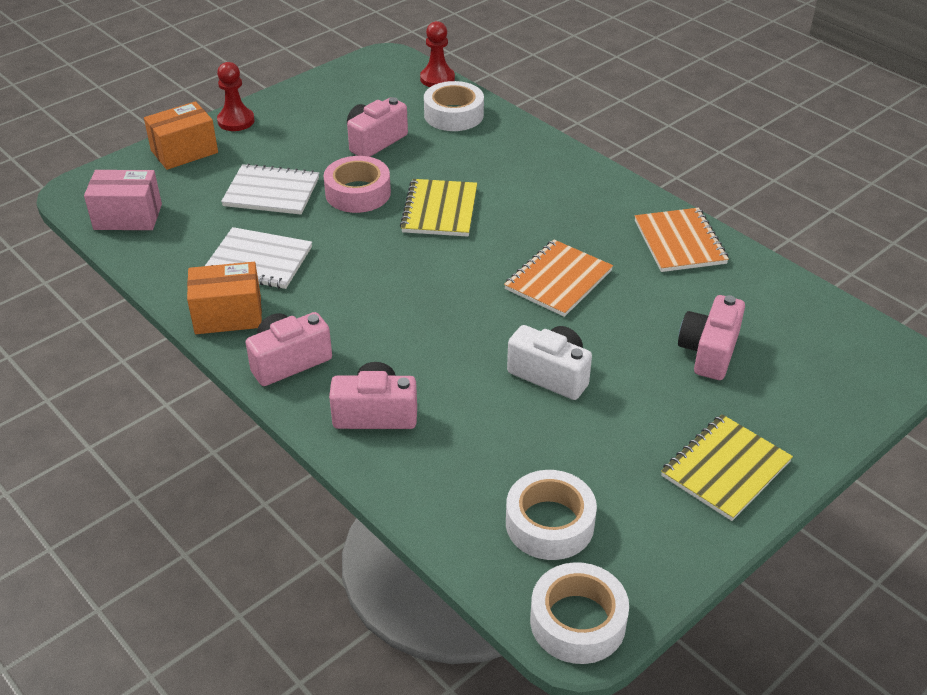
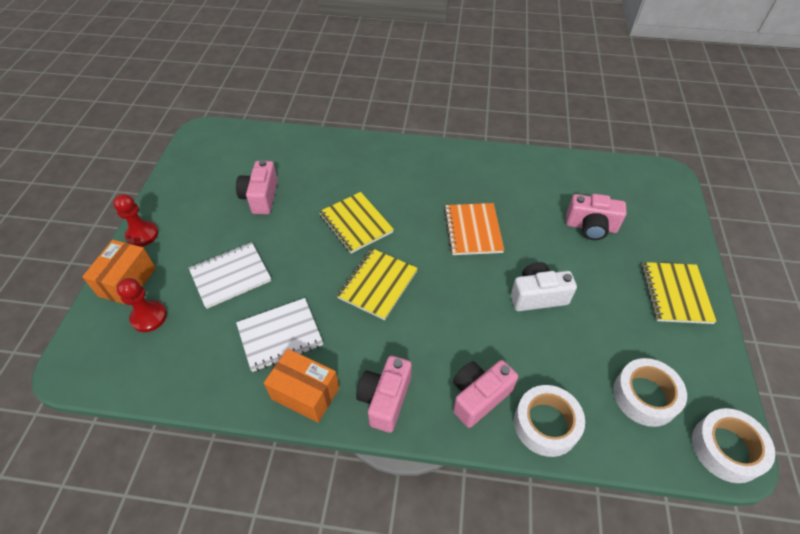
camera: 40 degrees left, 10 degrees up
pink box [84,170,162,230] -> none
orange box [187,262,262,334] -> orange box turned 75 degrees clockwise [264,349,339,423]
pink tape [324,156,391,213] -> none
red pawn [420,21,455,87] -> red pawn moved to [117,278,167,332]
white tape [424,81,484,131] -> white tape moved to [514,385,585,457]
orange notebook [635,208,729,272] -> none
pink camera [678,295,745,380] -> pink camera turned 60 degrees counterclockwise [566,194,627,240]
none -> yellow notebook [337,248,418,320]

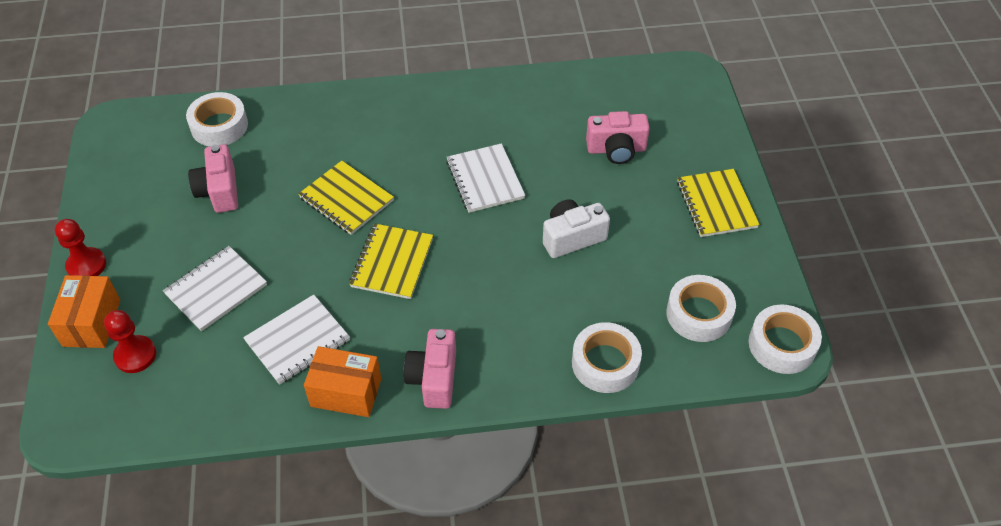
camera: 15 degrees left, 0 degrees up
orange notebook [444,203,504,255] -> white notebook [446,143,526,213]
pink camera [453,360,518,428] -> none
none -> white tape [186,92,248,146]

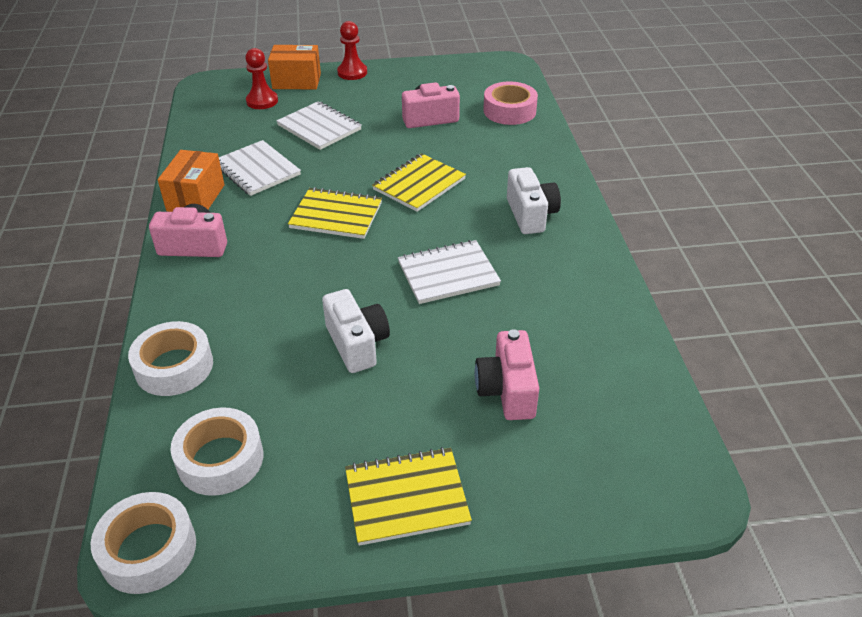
camera: 90 degrees right, 10 degrees down
white tape [186,92,248,146] -> pink tape [483,81,538,125]
none -> white camera [507,167,561,234]

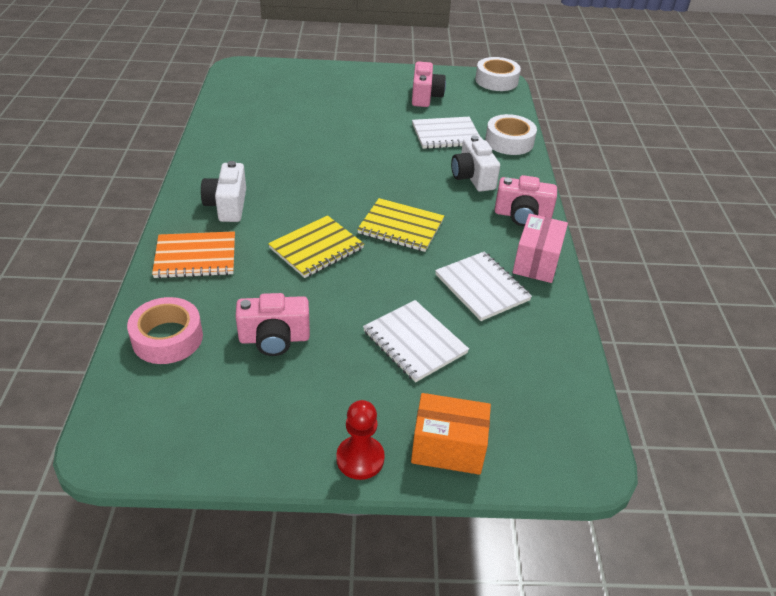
camera: 175 degrees left, 0 degrees up
orange box [158,150,225,212] -> pink box [513,214,568,283]
white tape [170,407,263,496] -> none
red pawn [245,48,278,109] -> none
white camera [322,289,390,373] -> white camera moved to [451,135,500,192]
yellow notebook [345,447,472,546] -> none
white notebook [398,240,501,304] -> white notebook moved to [412,117,480,149]
pink camera [475,329,539,420] -> pink camera moved to [412,62,446,107]
none -> orange notebook [152,231,235,279]

